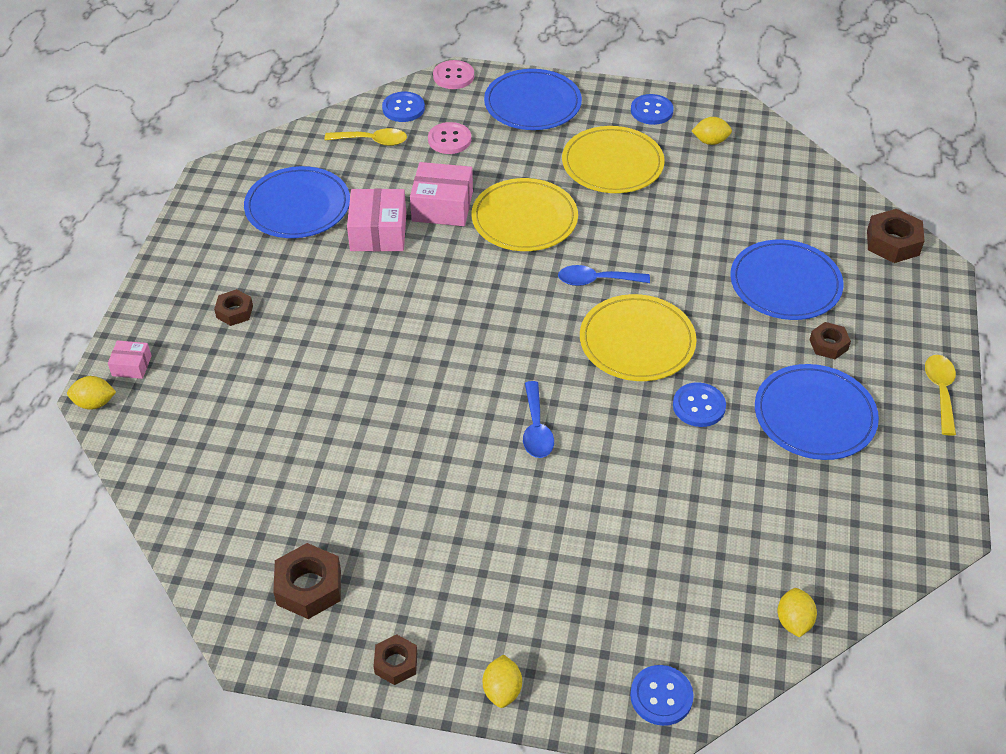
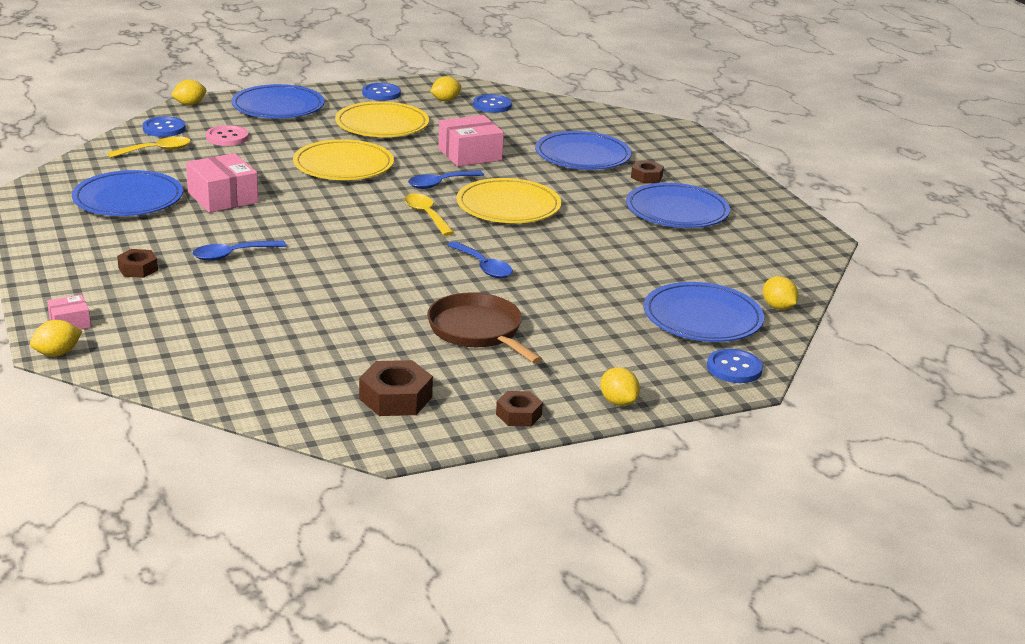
camera: 35 degrees left, 20 degrees down
pink box [410,162,473,226] -> pink box moved to [438,115,504,167]
pink button [433,60,474,89] -> yellow lemon [171,79,207,105]
blue button [673,382,726,427] -> blue button moved to [473,94,512,113]
brown nut [867,209,925,263] -> none
yellow spoon [925,355,956,436] -> yellow spoon moved to [405,193,454,236]
none -> blue spoon [192,240,286,261]
none -> brown pan [427,292,542,364]
none -> blue plate [644,282,764,342]

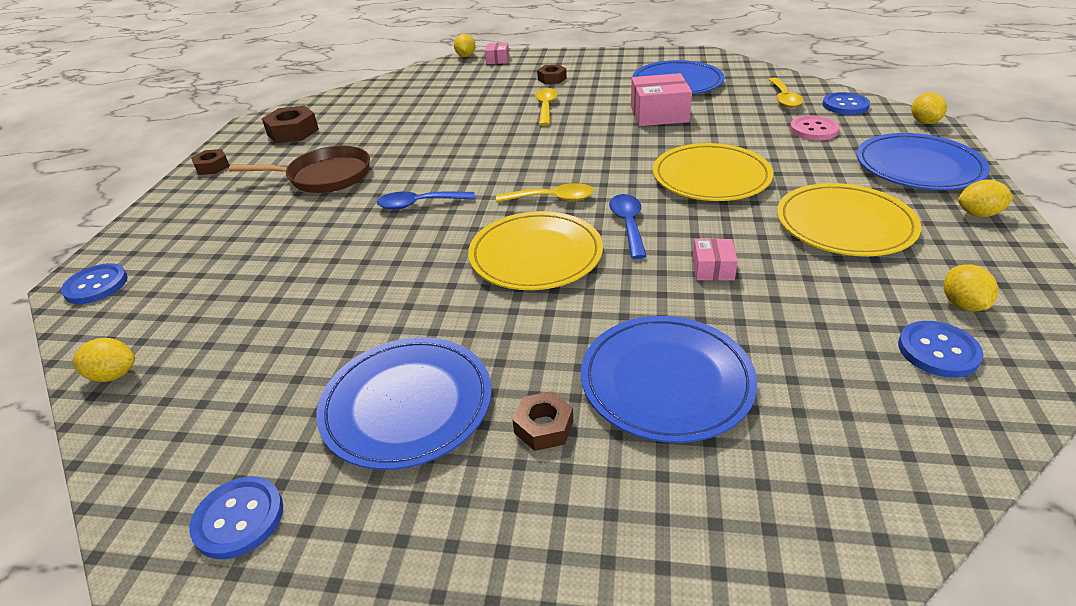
camera: 125 degrees right, 10 degrees up
blue spoon [192,240,286,261] -> yellow spoon [535,88,558,126]
blue button [362,83,401,101] -> blue button moved to [189,477,283,559]
pink box [438,115,504,167] -> pink box [693,239,738,281], size x0.53
yellow lemon [600,367,640,406] -> yellow lemon moved to [958,180,1014,217]
blue plate [644,282,764,342] -> none

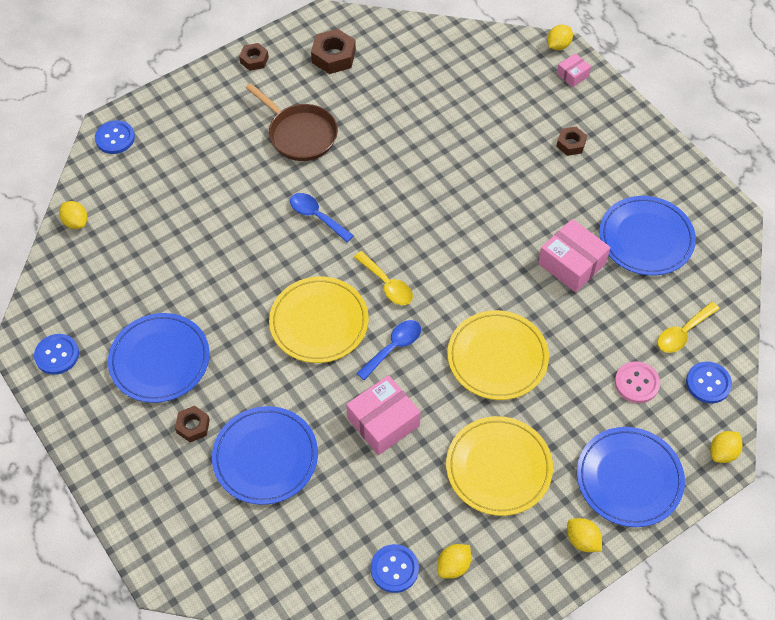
camera: 45 degrees right, 20 degrees up
yellow spoon [535,88,558,126] -> none
pink box [693,239,738,281] -> pink box [346,375,421,455], size x1.89

